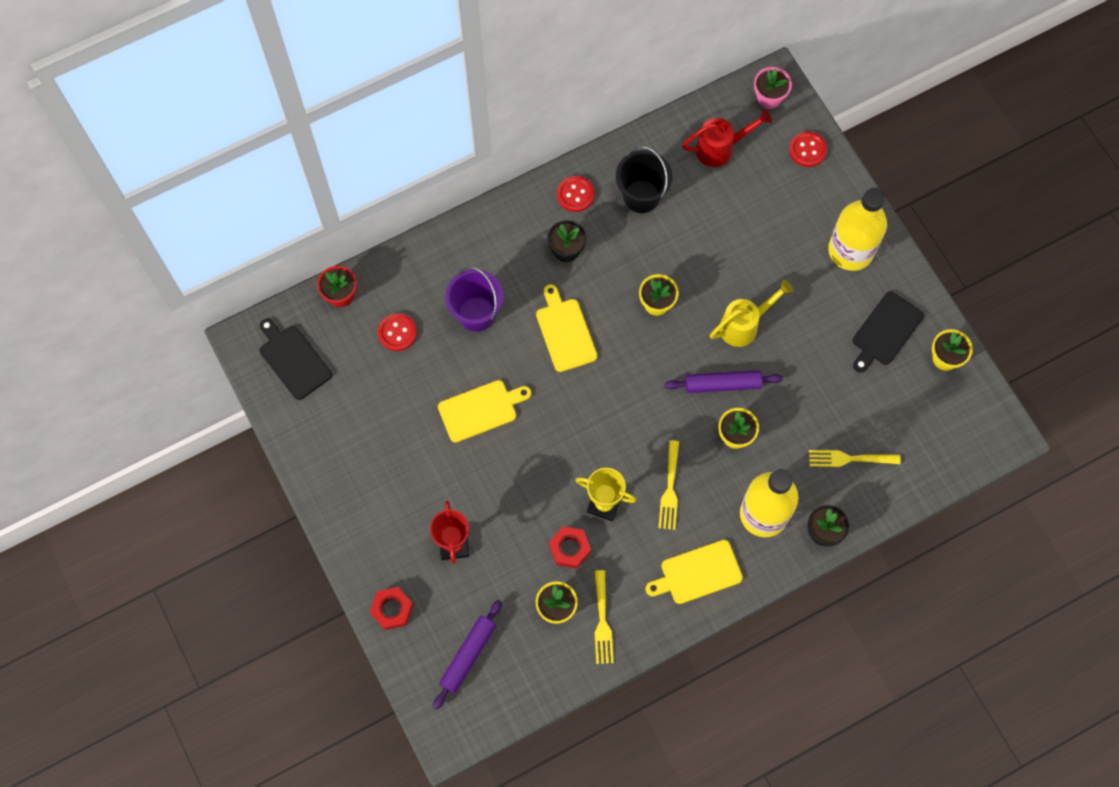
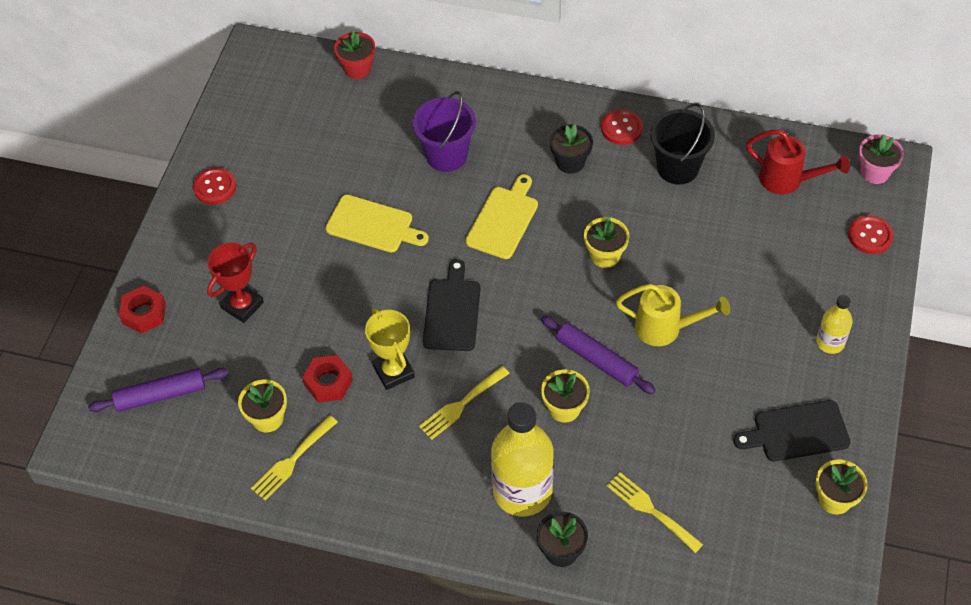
camera: 45 degrees right, 15 degrees down
black cutting board [260,319,332,400] -> black cutting board moved to [423,259,480,351]
red button [378,313,417,351] -> red button moved to [193,168,236,204]
yellow cutting board [645,540,743,604] -> none
yellow bottle [828,188,887,271] -> yellow bottle [816,295,853,354], size x0.51

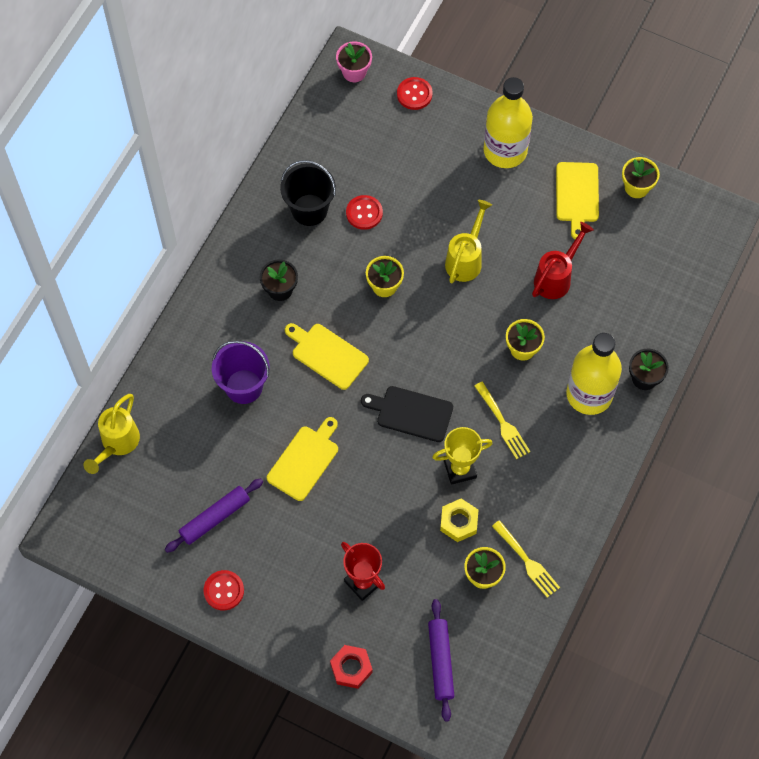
camera: 80 degrees left, 10 degrees up
red nut [302,355,353,402] -> yellow nut [440,498,478,542]
red flower pot [334,31,375,79] -> yellow watering can [84,394,140,474]
purple rolling pin [541,316,656,394] -> purple rolling pin moved to [165,478,263,553]
red button [601,109,643,145] -> red button moved to [346,195,383,230]
yellow fork [607,472,703,553] -> none
black cutting board [733,400,850,461] -> yellow cutting board [556,162,599,239]
red watering can [746,129,850,195] -> red watering can moved to [532,222,594,299]
yellow bottle [816,295,853,354] -> yellow bottle [484,77,533,168], size x1.95

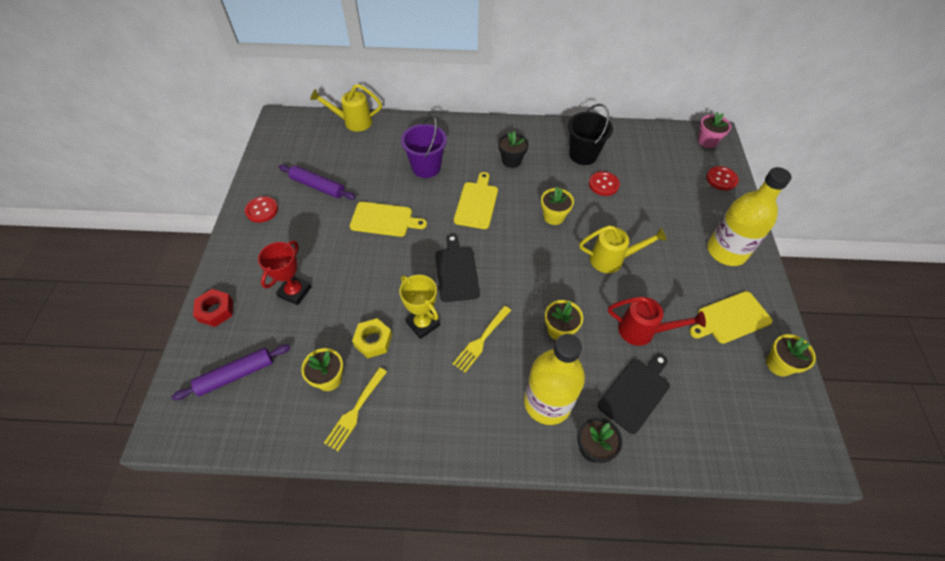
camera: 65 degrees right, 10 degrees down
none -> black cutting board [598,354,670,434]

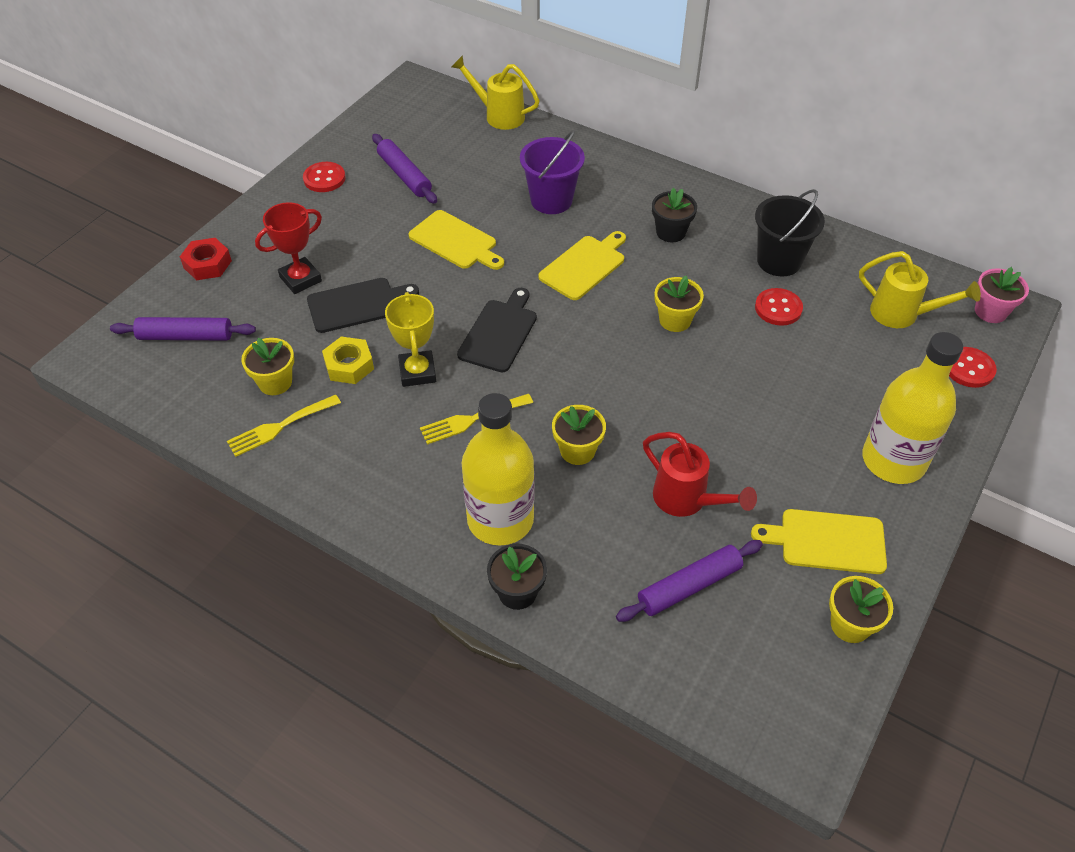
camera: 30 degrees right, 5 degrees down
yellow watering can [579,225,667,273] -> yellow watering can moved to [859,251,981,328]
black cutting board [598,354,670,434] -> black cutting board moved to [307,278,419,333]
none -> purple rolling pin [616,540,763,622]

